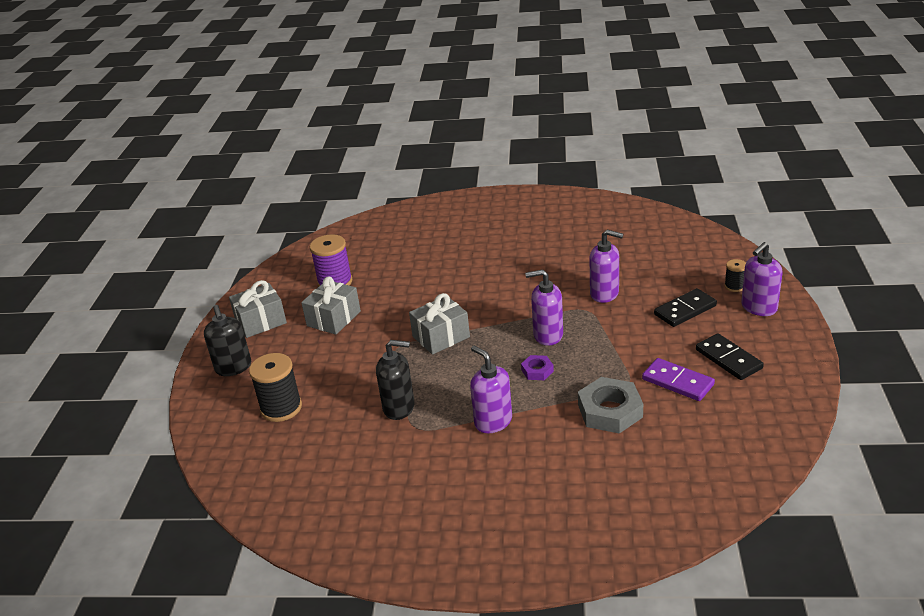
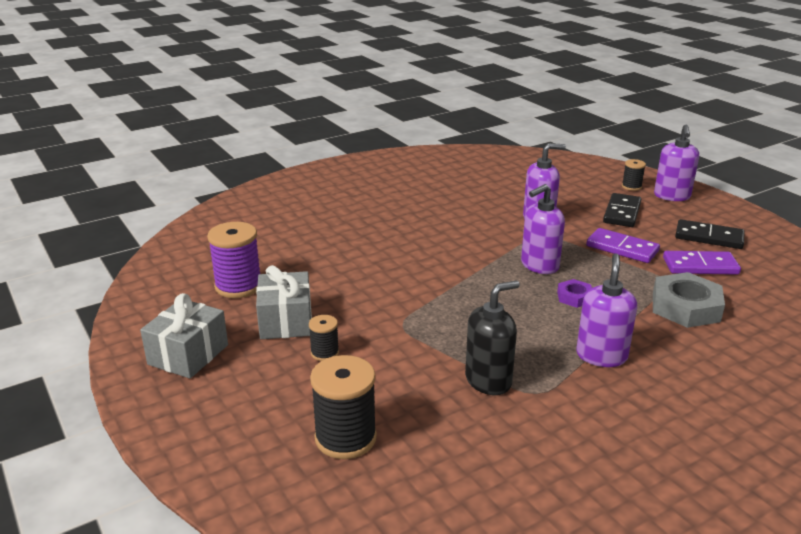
camera: 40 degrees left, 5 degrees down
black soap dispenser [204,305,251,376] -> none
grey gift [409,293,470,355] -> none
purple soap dispenser [470,346,512,433] -> purple soap dispenser turned 90 degrees clockwise [576,253,637,367]
none -> black spool [309,315,339,361]
none -> purple domino [586,228,660,263]

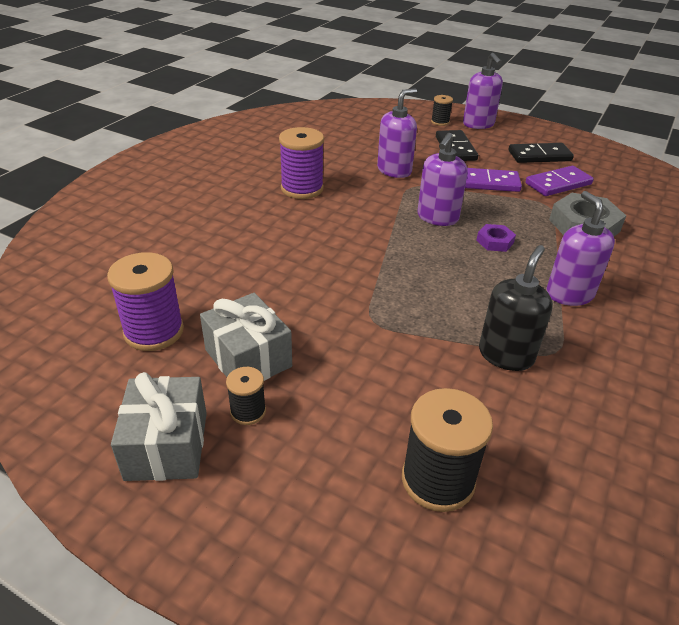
camera: 30 degrees left, 10 degrees up
black spool [309,315,339,361] -> black spool moved to [226,367,266,425]
none -> purple spool [279,127,324,199]

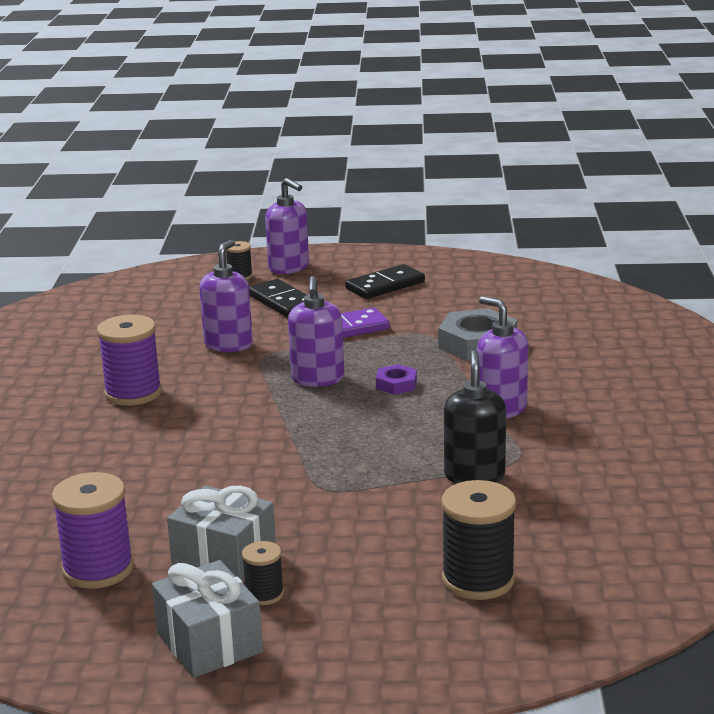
camera: 25 degrees left, 15 degrees down
purple domino [526,166,594,196] -> none

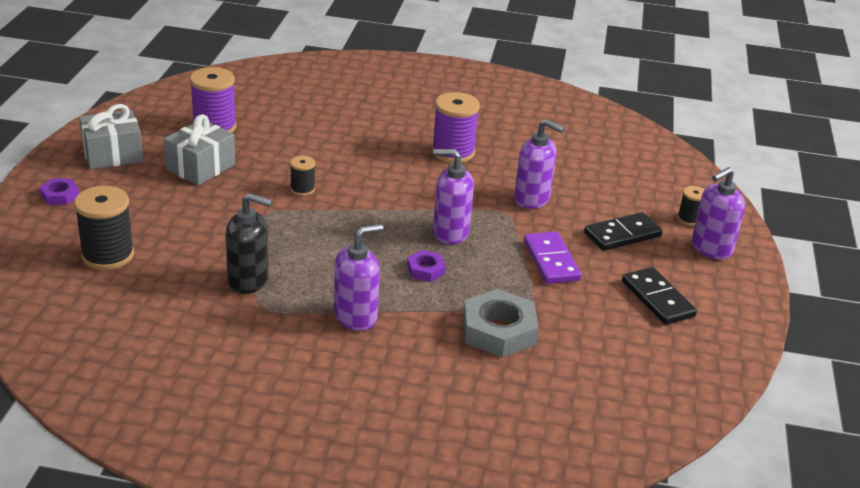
camera: 95 degrees right, 10 degrees up
black spool [242,541,284,605] -> black spool moved to [290,156,315,196]
none -> purple nut [39,178,79,205]

